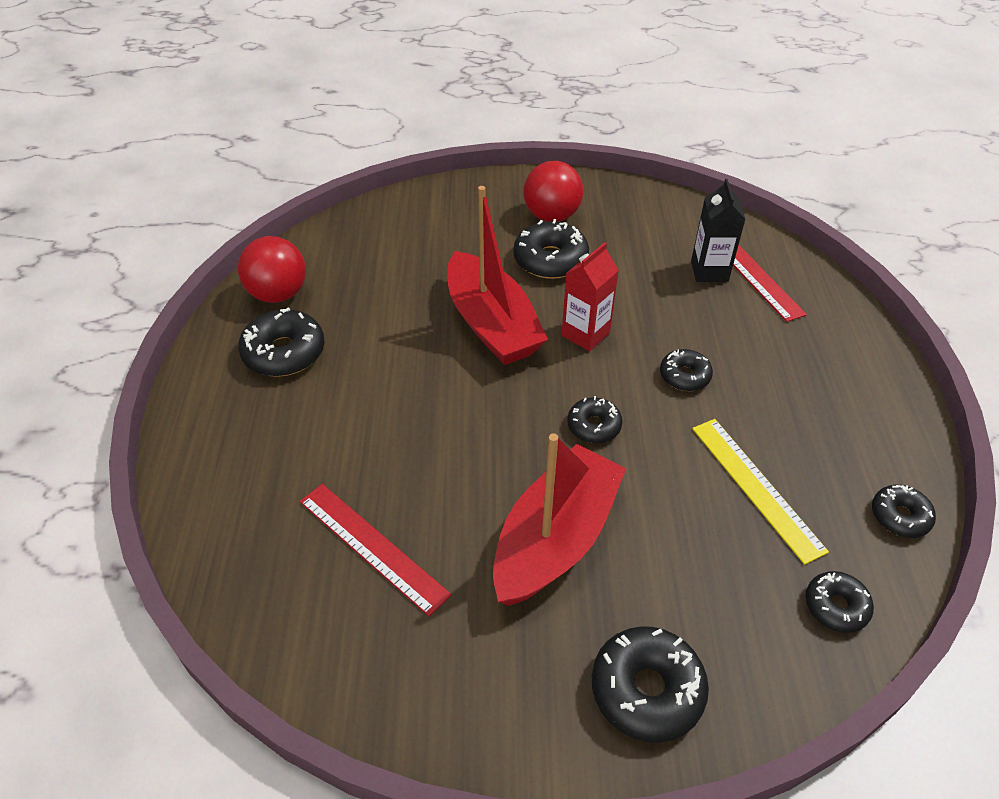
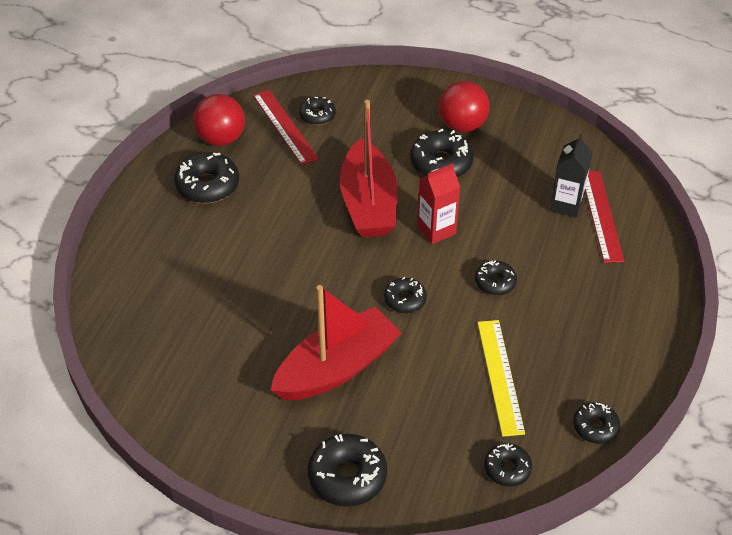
camera: 20 degrees right, 0 degrees up
red ruler [300,484,452,616] -> red ruler moved to [253,90,319,165]
none -> black donut [299,97,336,125]

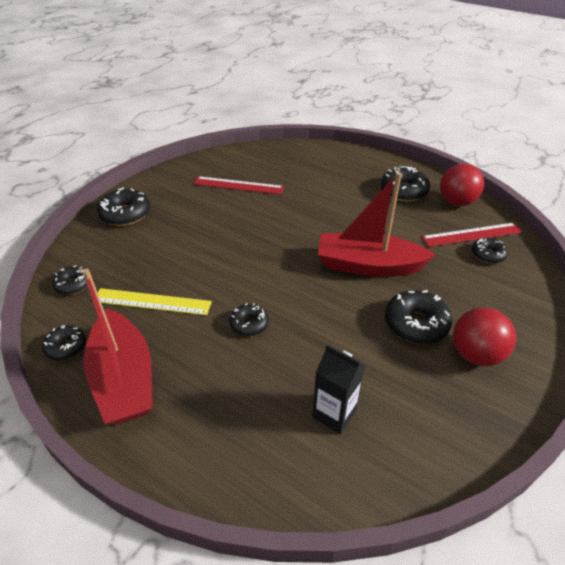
camera: 105 degrees right, 5 degrees down
red boat [271,285,401,400] -> red boat moved to [82,269,152,424]
black donut [384,277,427,313] -> none
red carton [417,163,460,244] -> none
red ruler [585,171,624,263] -> red ruler moved to [193,176,284,195]

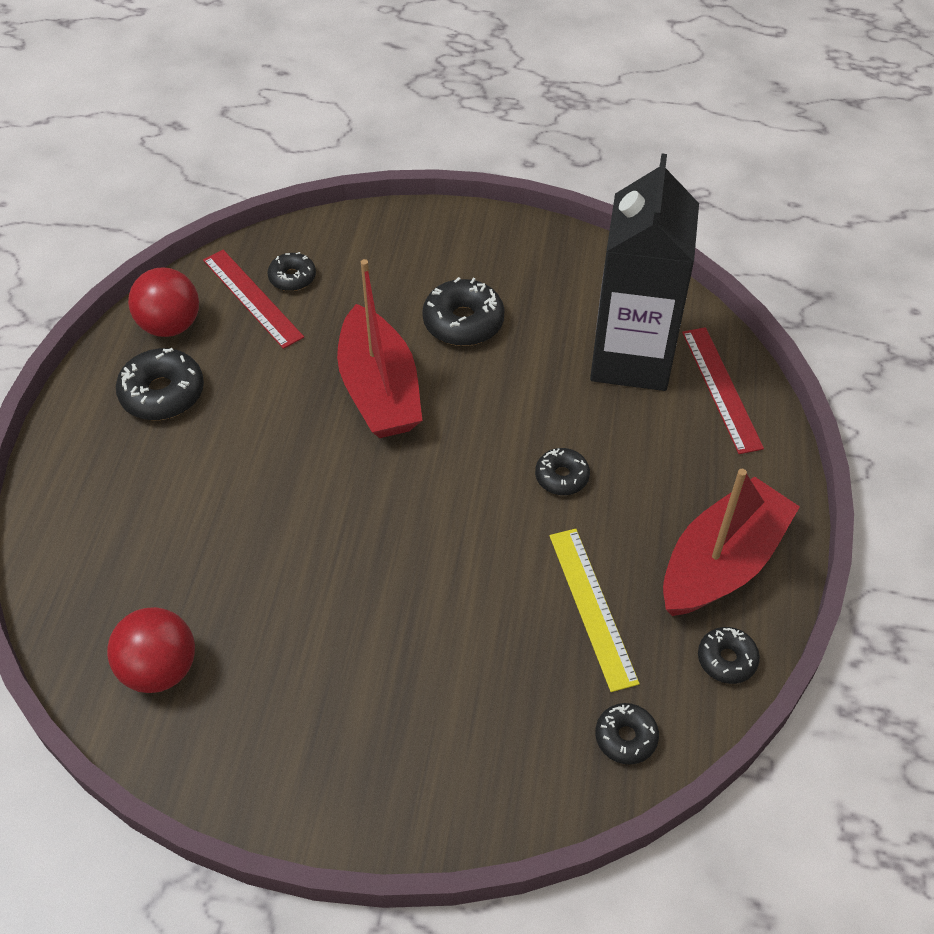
camera: 115 degrees left, 10 degrees up
black donut [97,187,150,226] -> none
red ruler [193,176,284,195] -> red ruler moved to [682,327,764,454]
black carton [312,345,365,434] -> black carton [590,154,699,391], size x2.10
red ball [453,307,516,366] -> red ball moved to [107,607,195,693]

